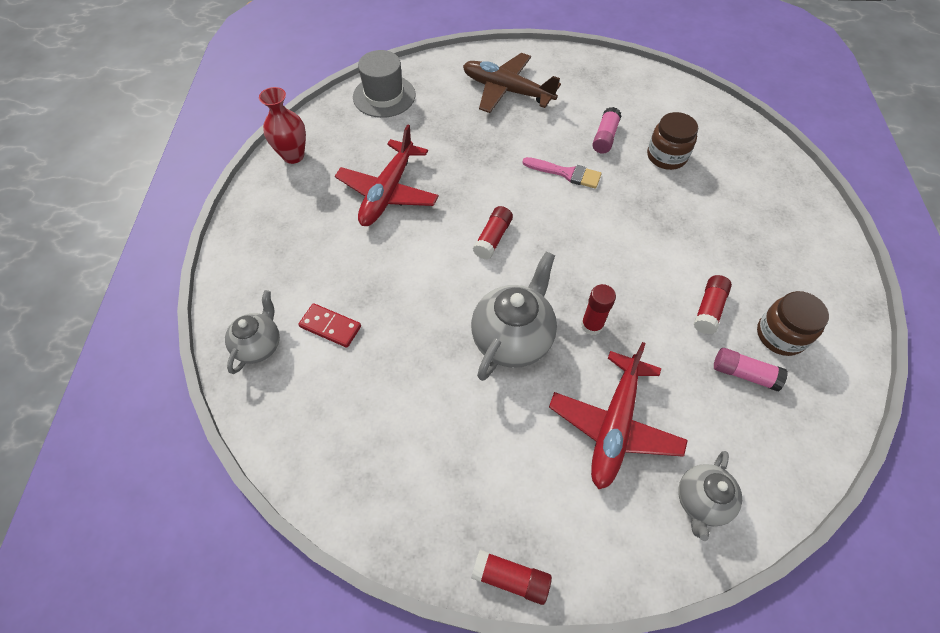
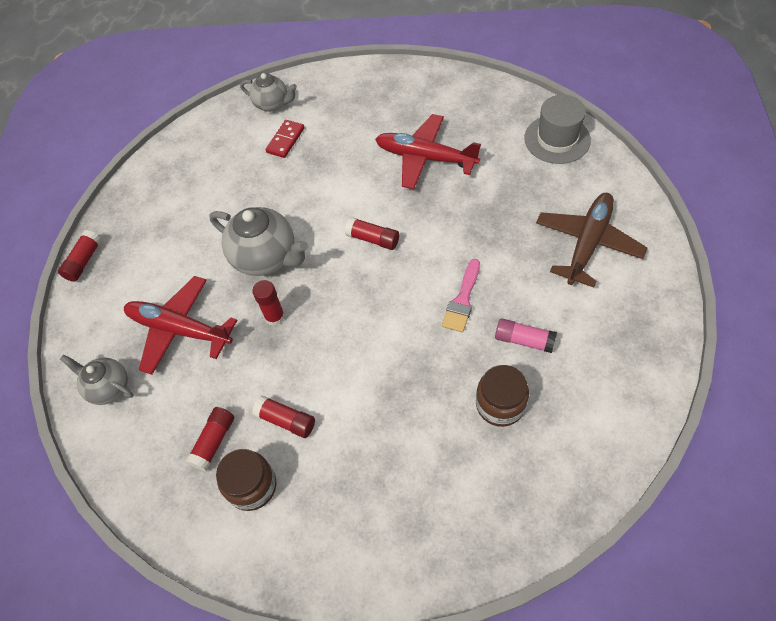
camera: 95 degrees right, 0 degrees up
red vase [259,87,306,164] -> none
pink glue stick [714,348,788,391] -> red glue stick [186,407,234,471]

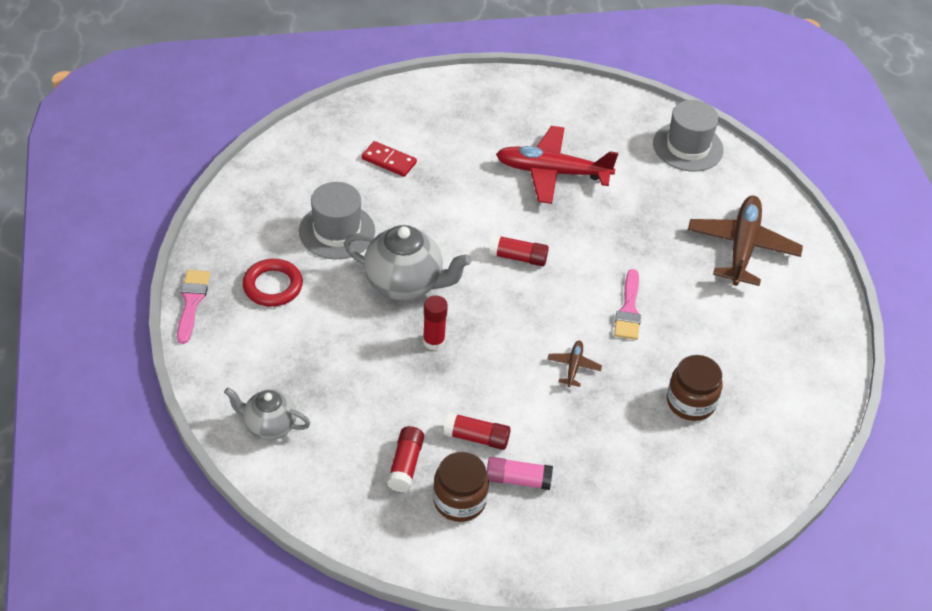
camera: 20 degrees left, 10 degrees down
red glue stick [58,230,101,282] -> pink brush [177,270,210,344]
red plane [124,276,237,375] -> none
grey teapot [240,73,297,112] -> none
red domino [266,120,305,158] -> red domino turned 75 degrees counterclockwise [362,141,417,177]
pink glue stick [495,318,557,353] -> pink glue stick moved to [487,457,553,490]
none -> red ring [242,259,303,307]
none -> grey hat [299,182,375,259]
none -> brown plane [547,341,602,387]

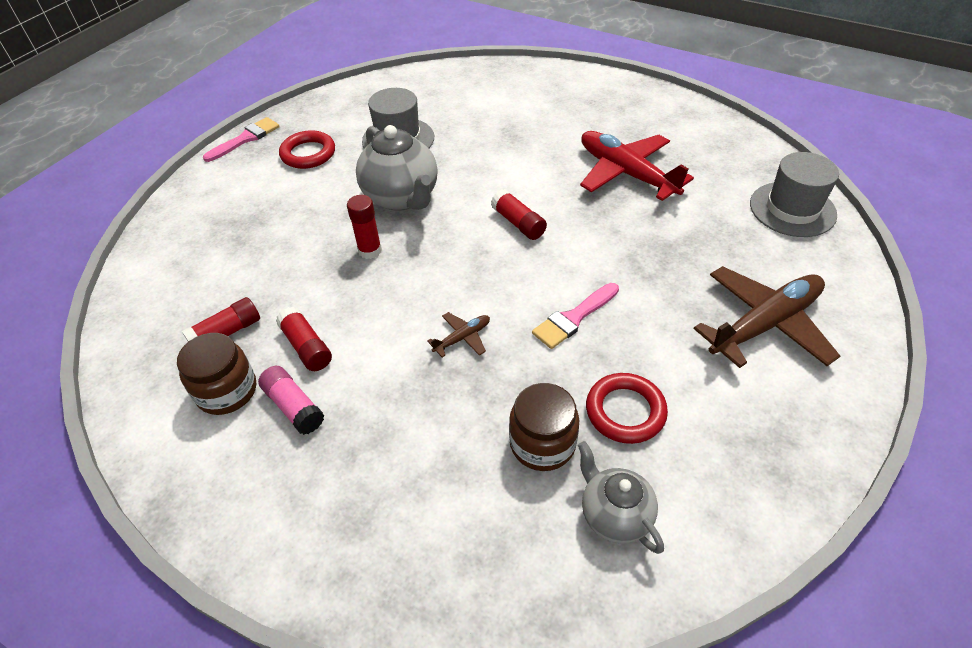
camera: 45 degrees right, 0 degrees up
grey teapot [224,388,310,440] -> grey teapot moved to [578,441,664,554]
red domino [362,141,417,177] -> none
none -> red ring [586,373,668,444]

